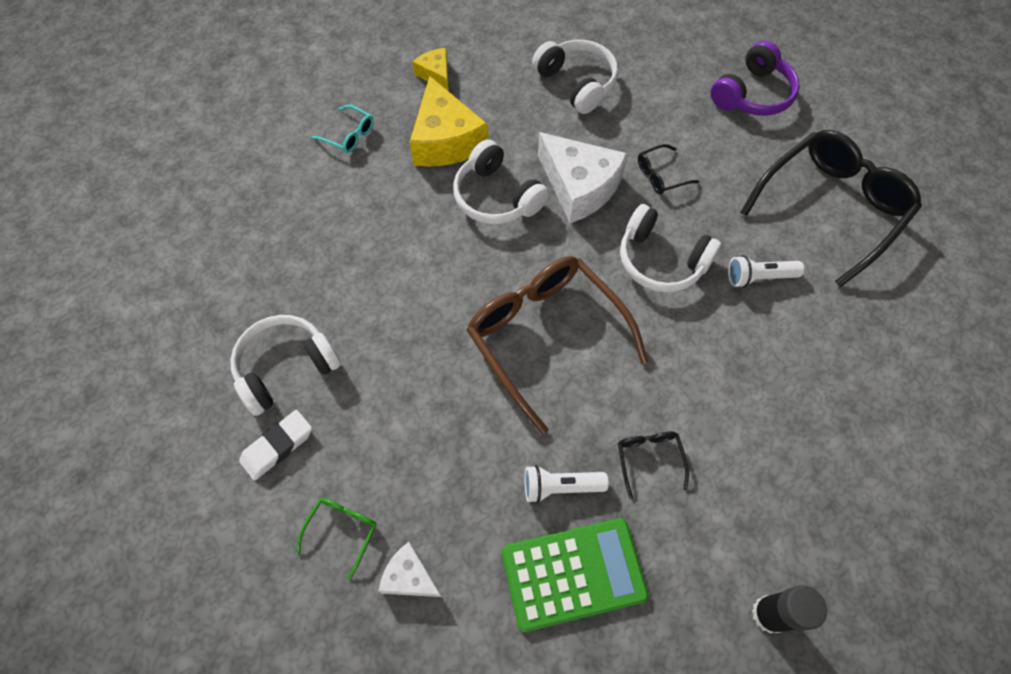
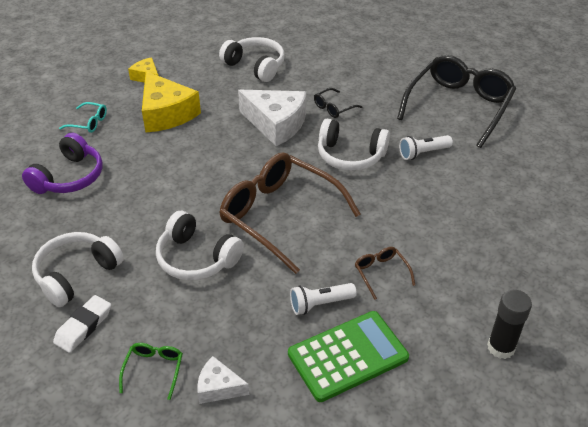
camera: 15 degrees left, 20 degrees down
white headphones [453,139,549,224] -> white headphones moved to [156,211,244,281]
black glasses [618,431,689,499] -> brown glasses [355,247,415,300]
purple headphones [711,40,800,116] -> purple headphones moved to [22,133,102,194]

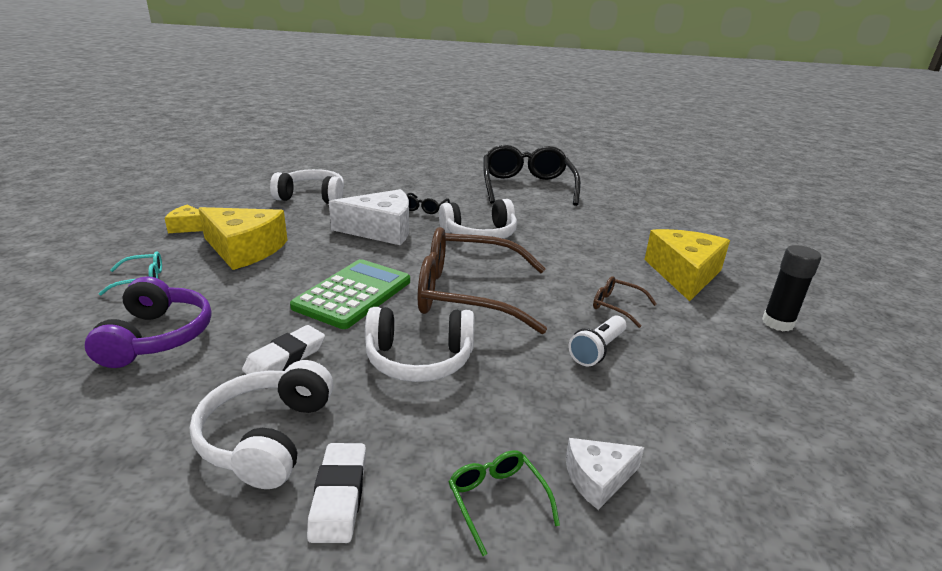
camera: 35 degrees left, 15 degrees down
green calculator [288,311,409,402] -> green calculator moved to [290,259,410,329]
white flashlight [399,135,453,160] -> none
none -> white eraser [242,325,325,374]
none -> yellow cheese [644,229,730,301]

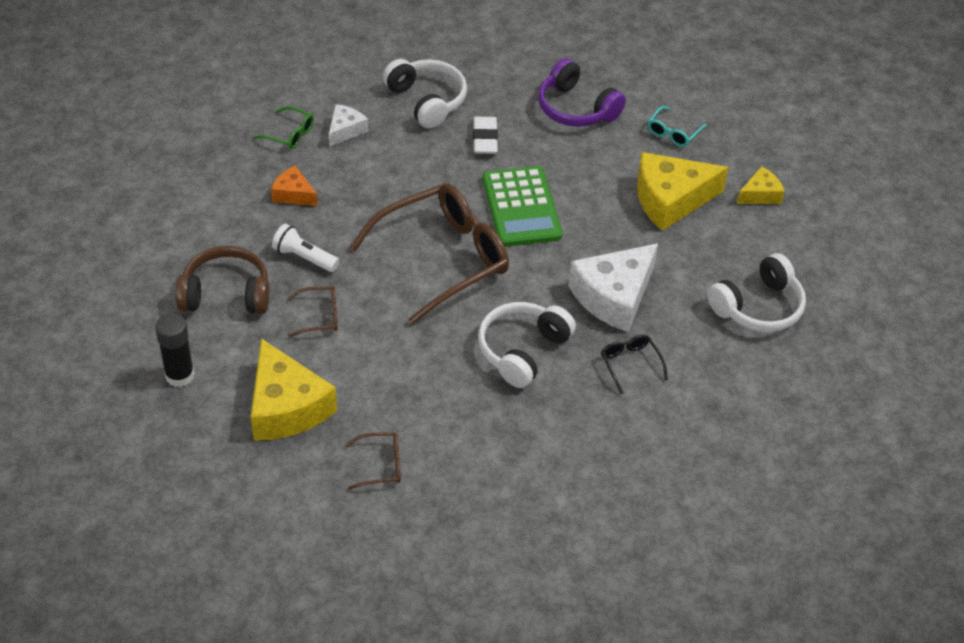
camera: 140 degrees right, 20 degrees up
white eraser [307,443,366,543] -> none
white headphones [365,307,475,382] -> none
black glasses [483,145,581,206] -> none
white cheese [566,438,644,510] -> white cheese moved to [329,104,368,147]
white flashlight [568,316,626,366] -> white flashlight turned 60 degrees counterclockwise [272,224,339,272]
none -> brown headphones [176,246,269,314]
none -> orange cheese [271,166,318,206]
none -> brown glasses [345,432,401,490]

